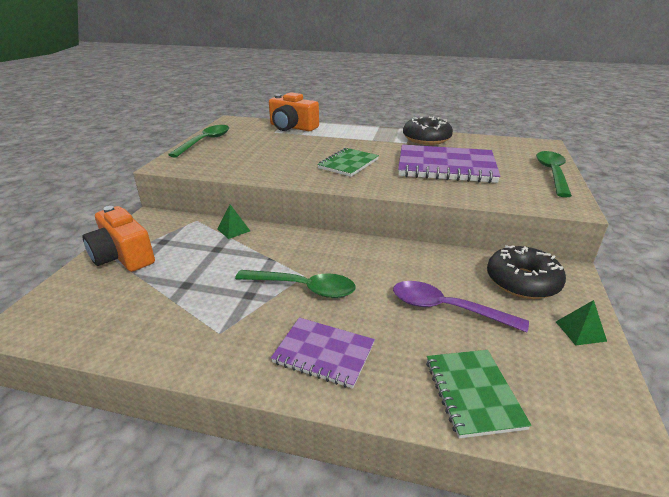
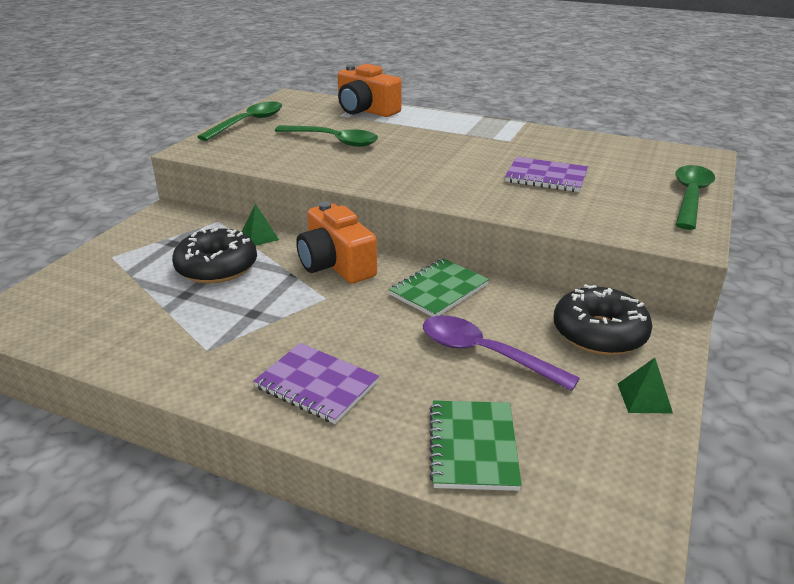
camera: 10 degrees right, 0 degrees up
orange camera [82,206,155,272] -> orange camera moved to [296,202,377,284]
green spoon [235,270,356,298] -> green spoon moved to [275,125,378,147]
green notebook [317,148,379,177] -> green notebook moved to [389,258,489,317]
purple notebook [398,145,501,183] -> purple notebook [505,157,588,192], size x0.59
black donut [403,117,453,145] -> black donut moved to [172,228,257,284]

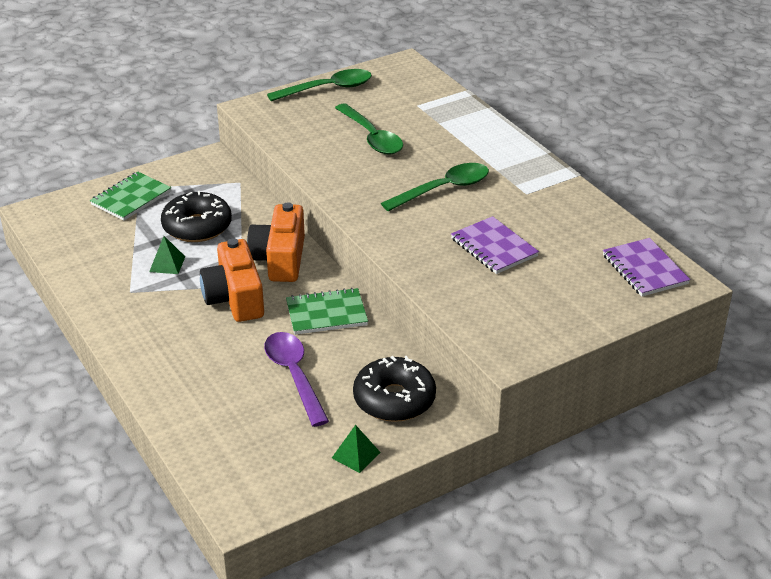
camera: 35 degrees right, 5 degrees up
green pyramid [241,203,279,246] -> green pyramid moved to [149,236,185,274]
purple notebook [253,343,379,424] -> purple notebook moved to [603,238,691,296]
orange camera [337,64,402,117] -> orange camera moved to [200,238,264,322]
green notebook [429,400,522,491] -> green notebook moved to [90,172,171,221]
green spoon [675,165,715,230] -> green spoon moved to [381,163,489,211]

